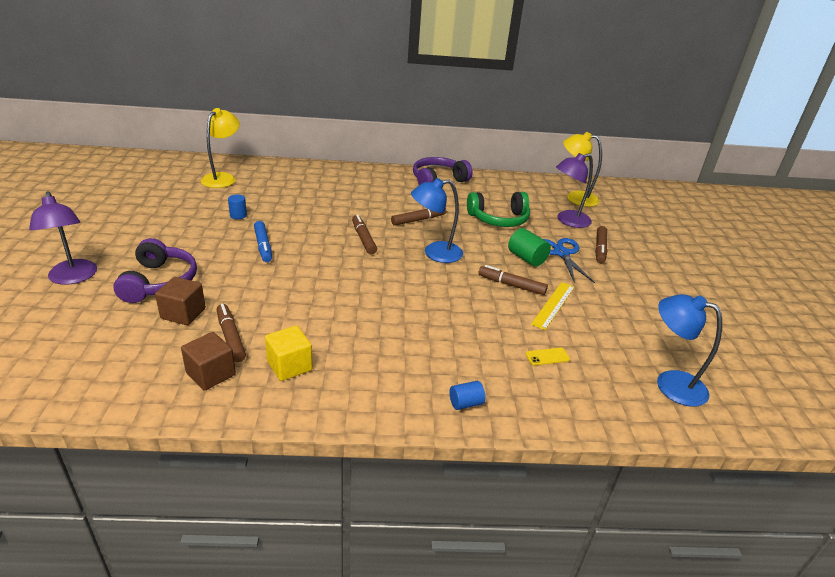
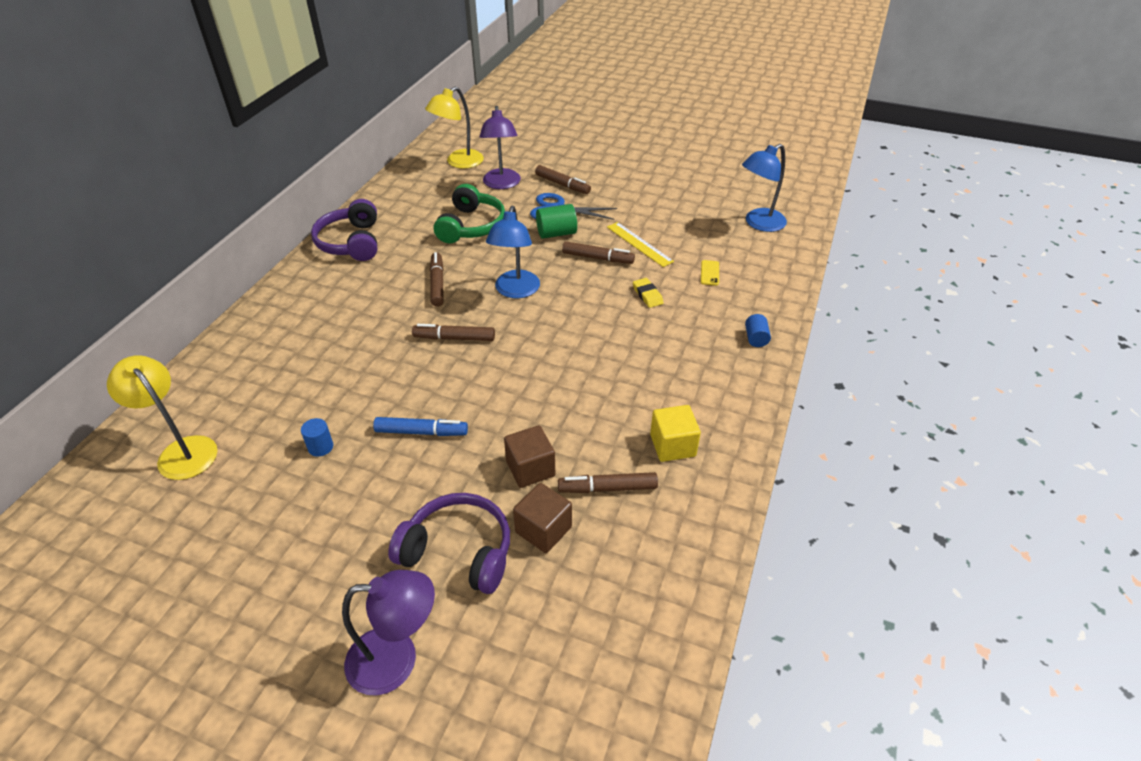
camera: 65 degrees left, 10 degrees up
brown cube [181,332,236,391] -> brown cube moved to [504,425,555,488]
brown marker [478,265,548,295] -> brown marker turned 120 degrees counterclockwise [562,241,635,264]
none -> yellow eraser [633,278,664,308]

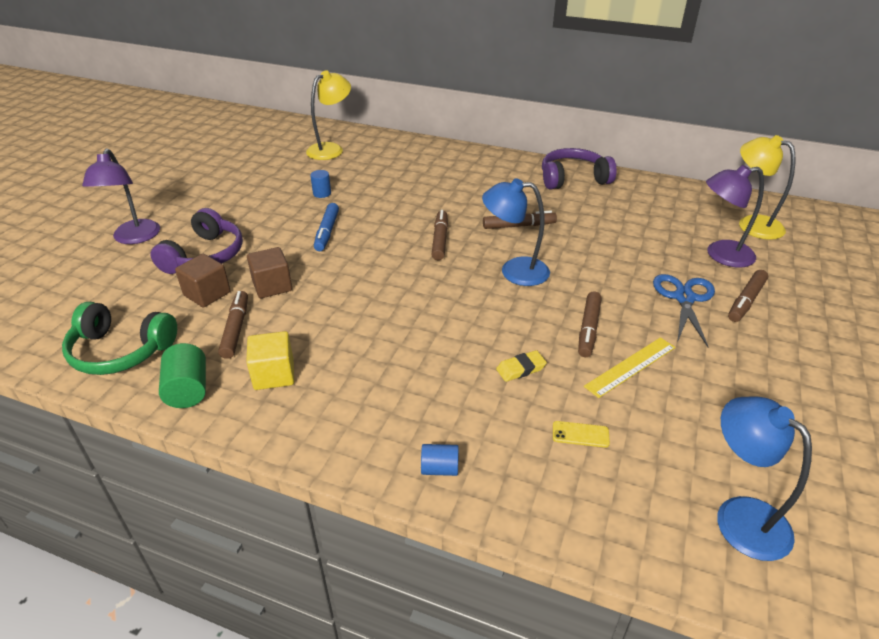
camera: 90 degrees right, 5 degrees down
green headphones [434,184,505,243] -> green headphones moved to [62,302,177,375]
green cylinder [536,204,577,239] -> green cylinder moved to [159,343,206,408]

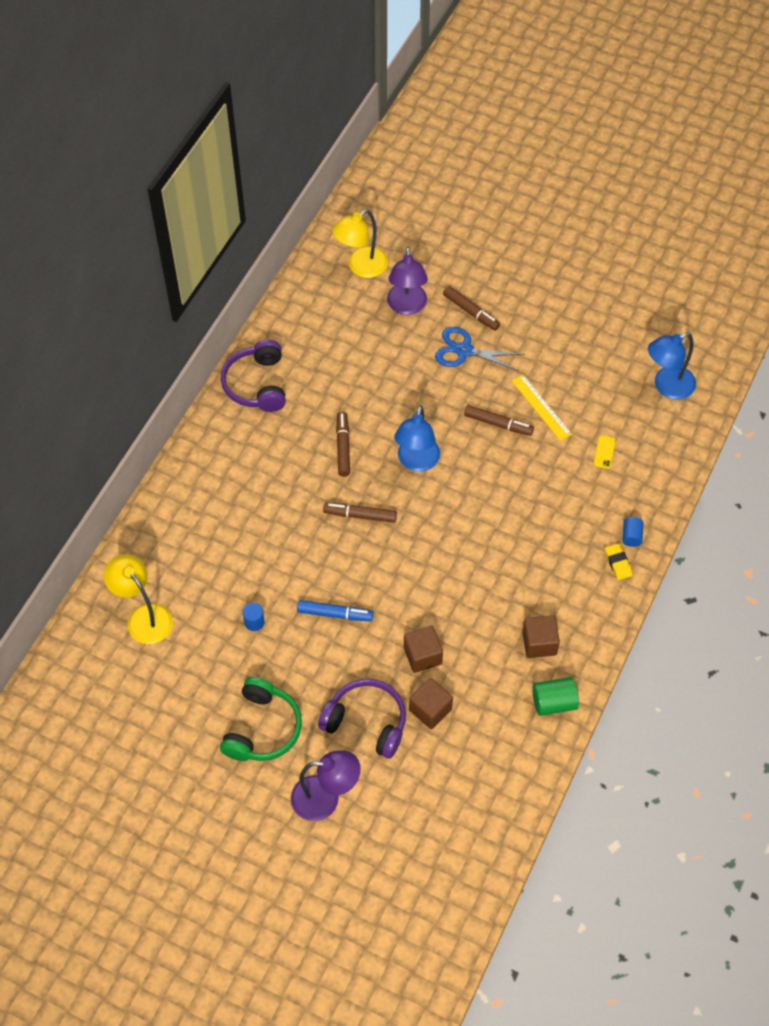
camera: 85 degrees left, 20 degrees up
green headphones [62,302,177,375] -> green headphones moved to [220,677,302,761]
brown marker [218,291,248,359] -> none
yellow cube [246,331,294,390] -> brown cube [522,615,560,658]
yellow eraser [496,350,547,382] -> yellow eraser moved to [605,543,632,580]

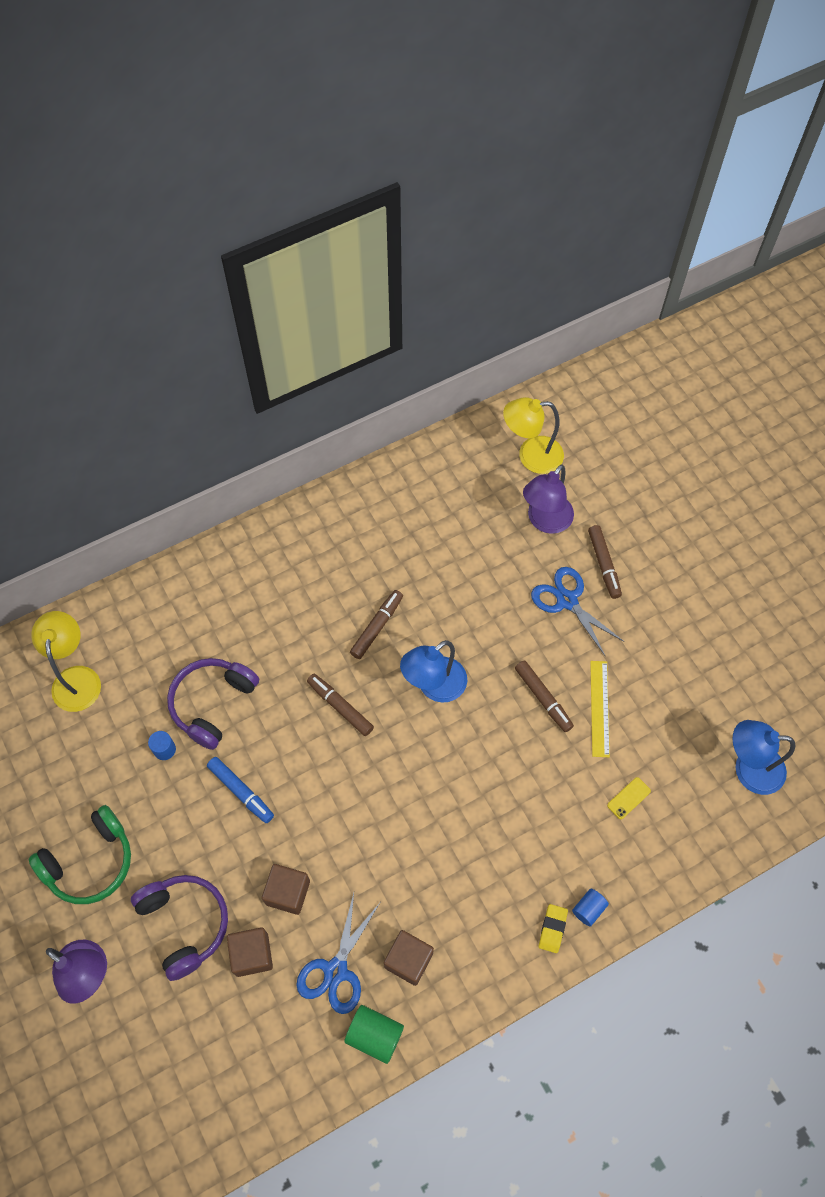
camera: 35 degrees right, 5 degrees up
purple headphones [221,340,286,412] -> purple headphones moved to [167,658,259,750]
none -> blue scissors [296,893,380,1014]

